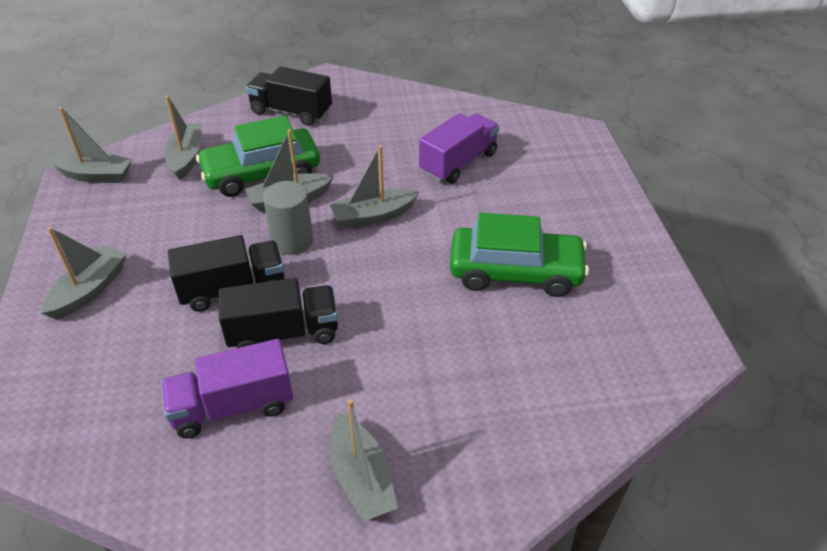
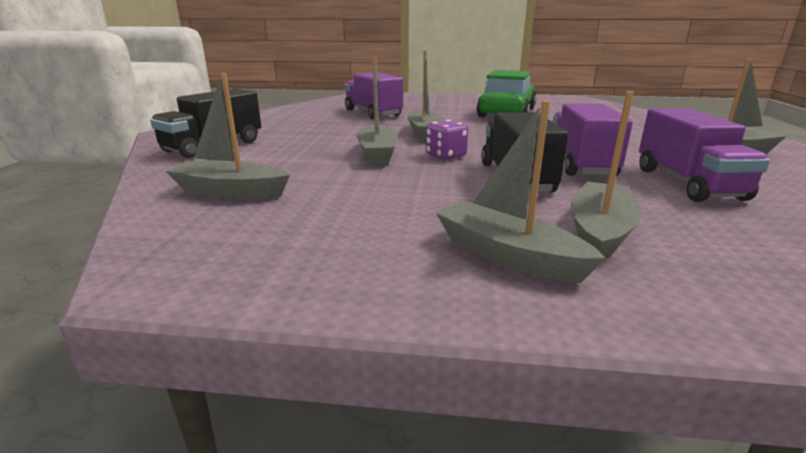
camera: 75 degrees left, 20 degrees down
grey boat [47,107,132,183] -> grey boat moved to [570,91,642,260]
green car [196,116,320,197] -> none
black truck [218,278,338,348] -> purple truck [553,104,633,176]
grey cylinder [263,181,313,255] -> purple dice [426,120,468,160]

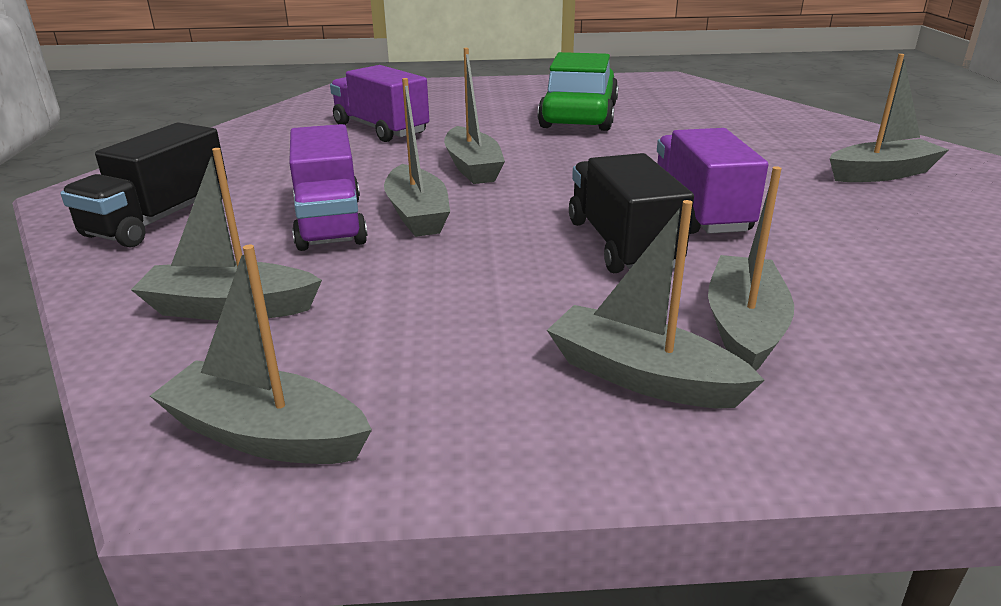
camera: 10 degrees left, 5 degrees up
purple dice [426,120,468,160] -> none
purple truck [639,108,770,202] -> purple truck moved to [289,124,368,251]
none -> grey boat [150,245,372,464]

